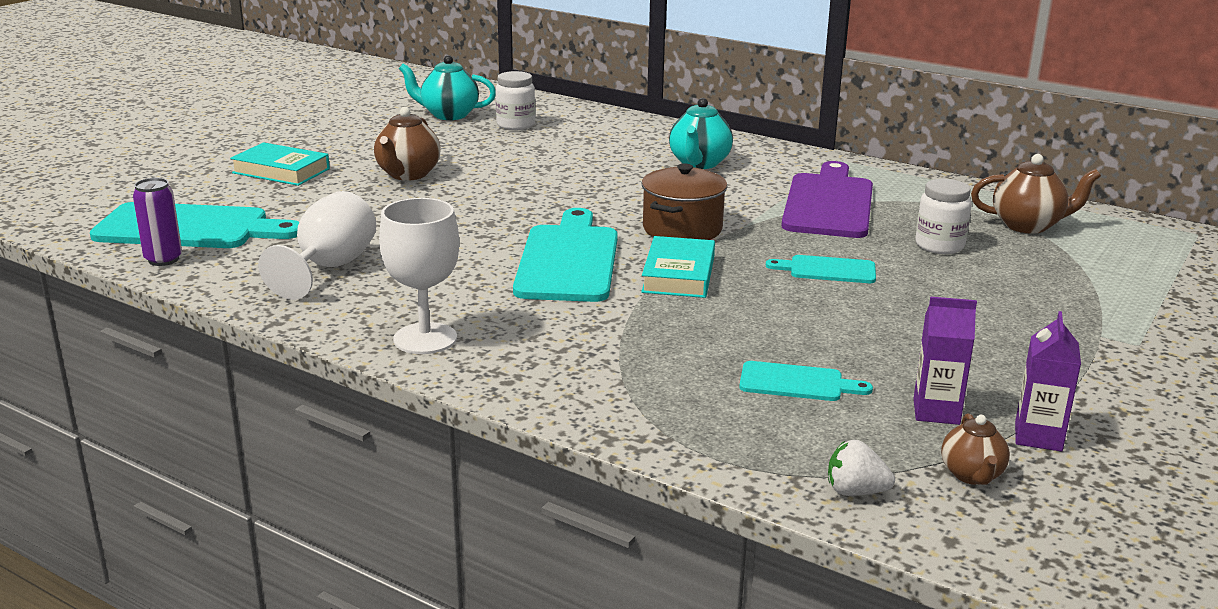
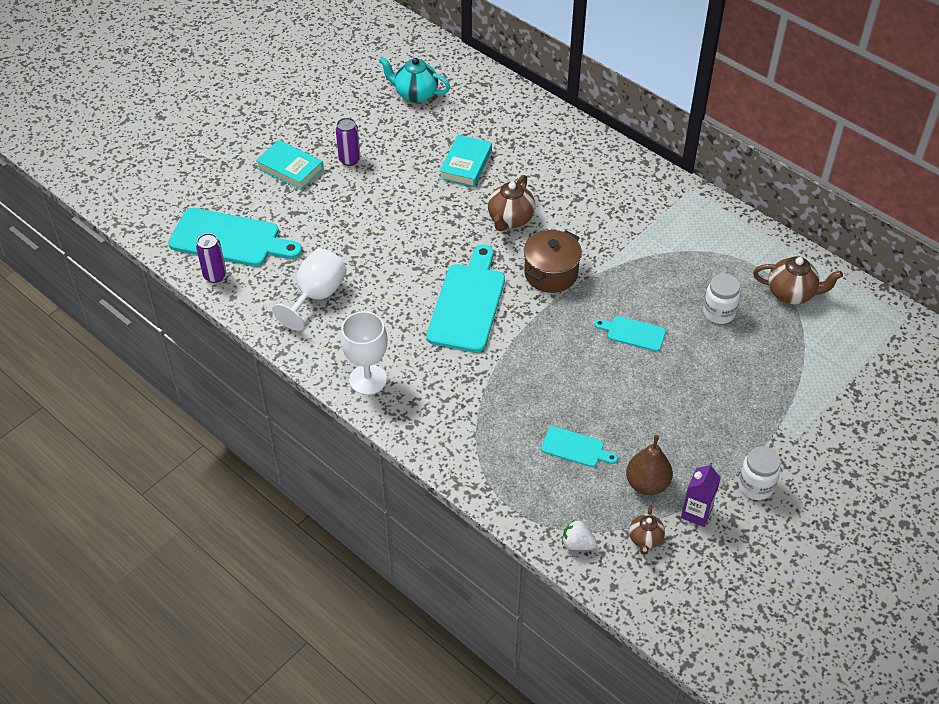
camera: 10 degrees right, 25 degrees up
brown teapot [374,107,441,181] -> brown teapot moved to [488,175,535,231]
white jar [495,71,535,130] -> white jar moved to [738,446,781,500]
turquoise book [641,236,715,298] -> turquoise book moved to [440,135,492,187]
turquoise teapot [669,98,733,169] -> none
purple cutting board [781,161,873,238] -> none
purple carton [913,297,977,425] -> brown pear [626,435,673,495]
none -> purple can [336,118,360,166]

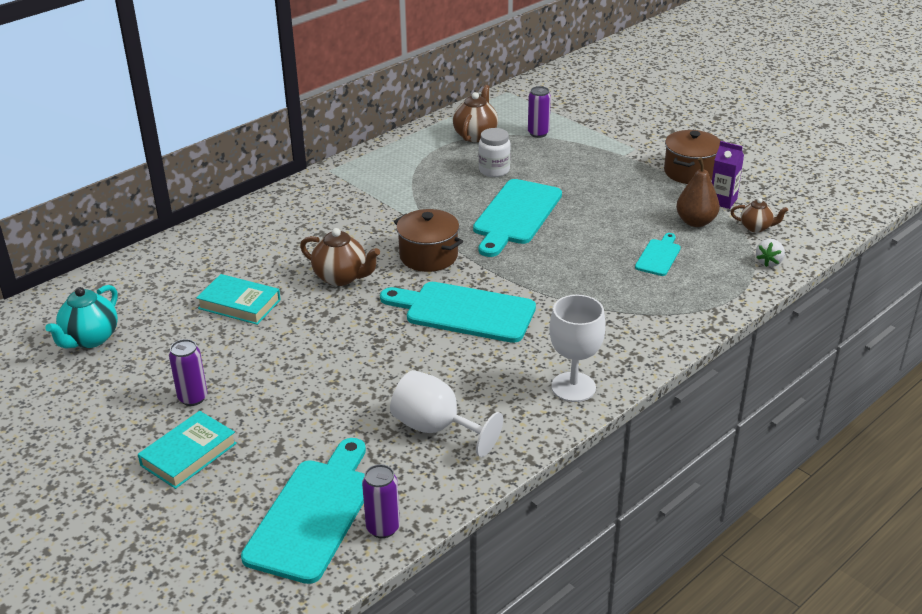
camera: 85 degrees left, 15 degrees down
turquoise cutting board [594,316,666,352] -> turquoise cutting board [473,179,562,257], size x1.97
white jar [738,446,781,500] -> brown pot [664,130,721,184]
none -> purple can [528,86,551,138]

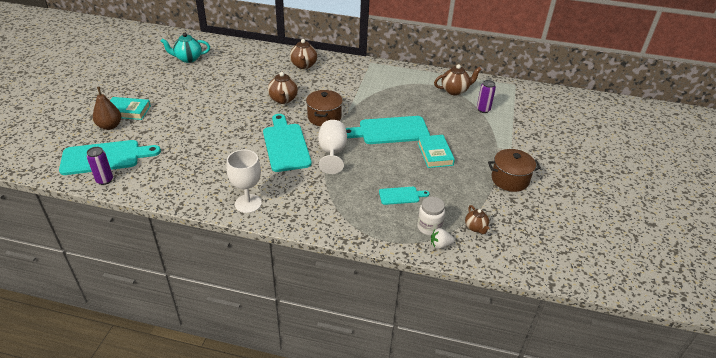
camera: 55 degrees right, 5 degrees up
purple can [169,339,207,406] -> none
turquoise book [196,274,281,325] -> turquoise book moved to [418,135,455,168]
white goblet [390,370,503,457] -> white goblet moved to [318,120,347,174]
white jar [479,128,511,177] -> white jar moved to [417,197,445,236]
brown pear [676,157,720,227] -> brown pear moved to [93,87,121,130]
purple carton [712,141,744,209] -> none
none -> brown teapot [290,39,317,69]

